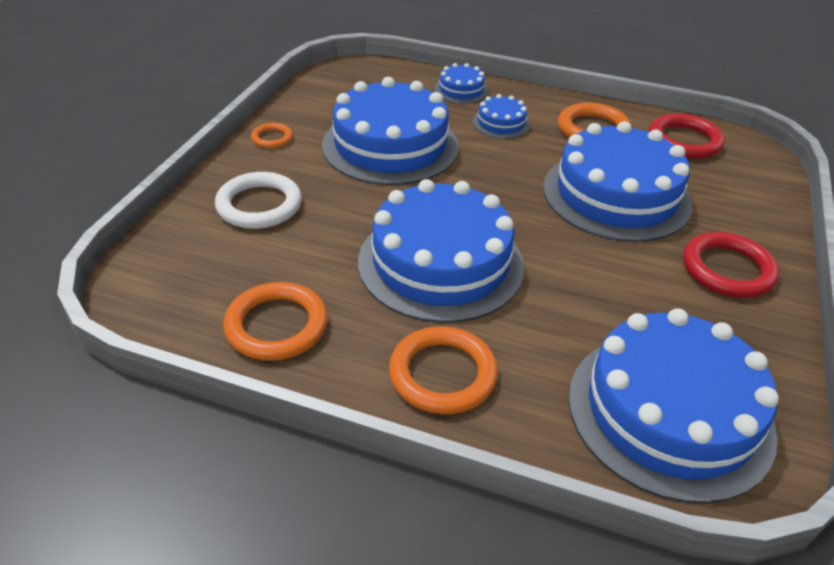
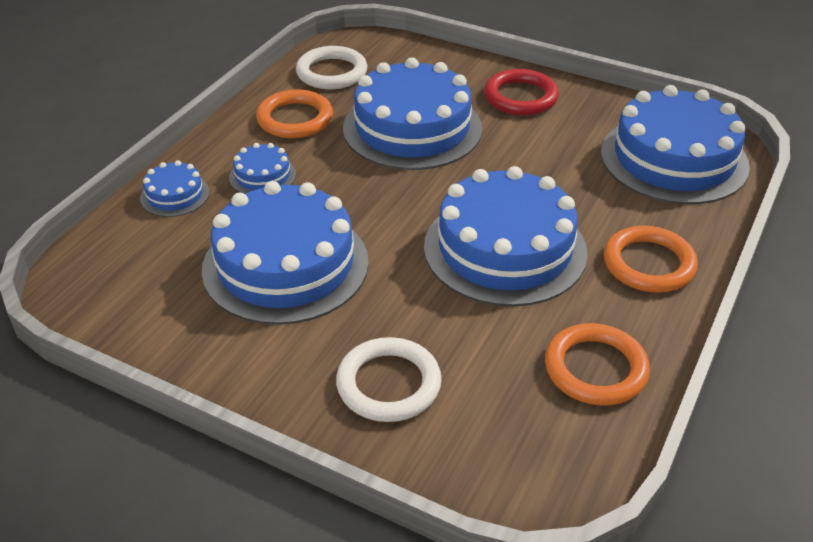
camera: 80 degrees left, 0 degrees up
orange ring [251,123,293,148] -> none
red ring [649,113,725,159] -> white ring [296,46,367,89]

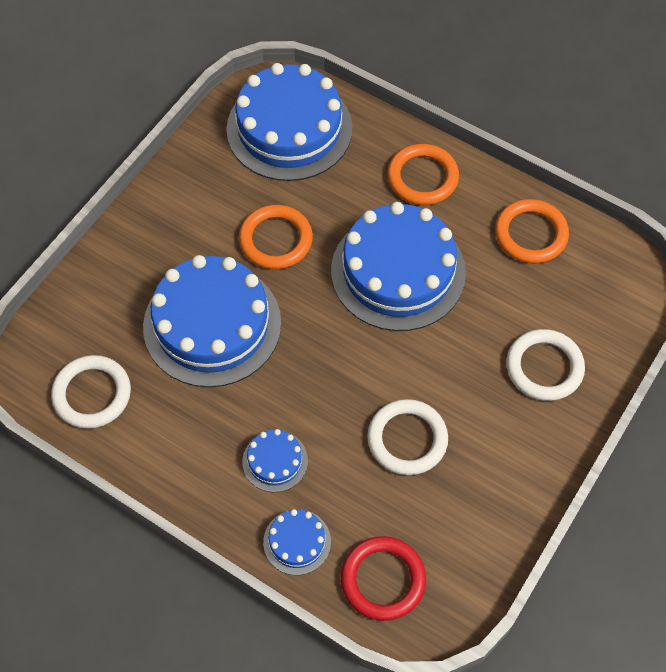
camera: 85 degrees left, 20 degrees up
blue cake [202,181,369,325] -> white ring [367,399,448,475]
orange ring [256,89,333,138] -> orange ring moved to [239,205,313,269]
red ring [484,69,559,115] -> red ring moved to [341,536,426,621]

